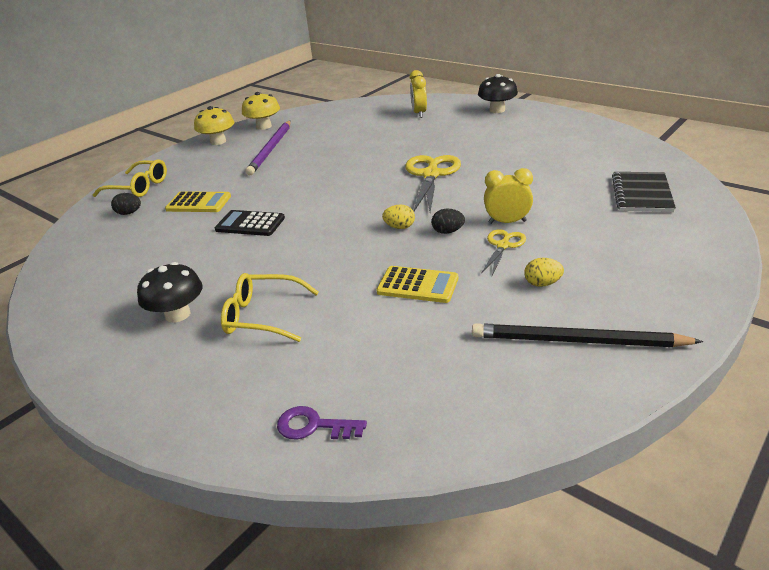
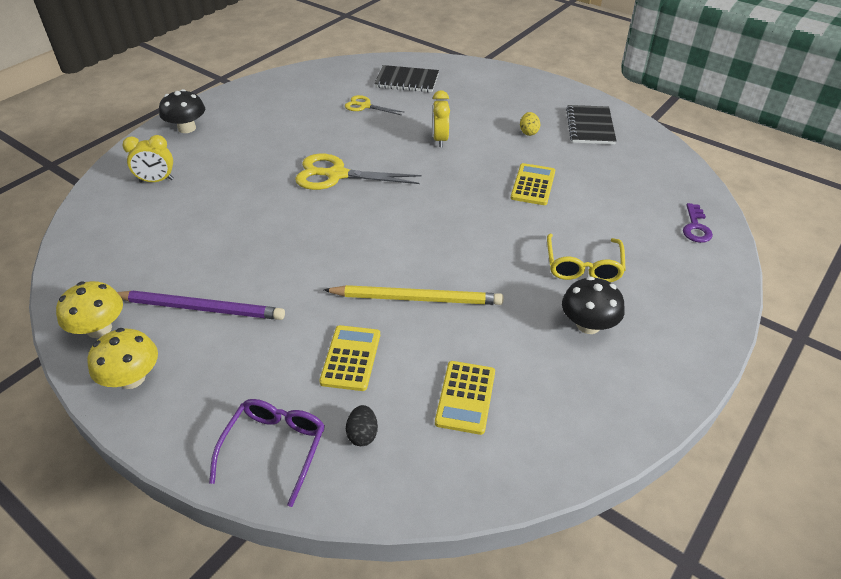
camera: 95 degrees left, 10 degrees up
yellow glasses [93,159,167,197] -> purple glasses [209,399,325,507]
black calculator [215,210,285,236] -> yellow pencil [324,285,504,305]
yellow egg [382,204,415,229] -> none
black egg [432,209,465,234] -> none
black pencil [472,323,703,347] -> black notebook [566,105,616,144]
yellow scissors [481,229,526,275] -> yellow scissors moved to [345,95,403,115]
none -> yellow calculator [435,361,495,435]

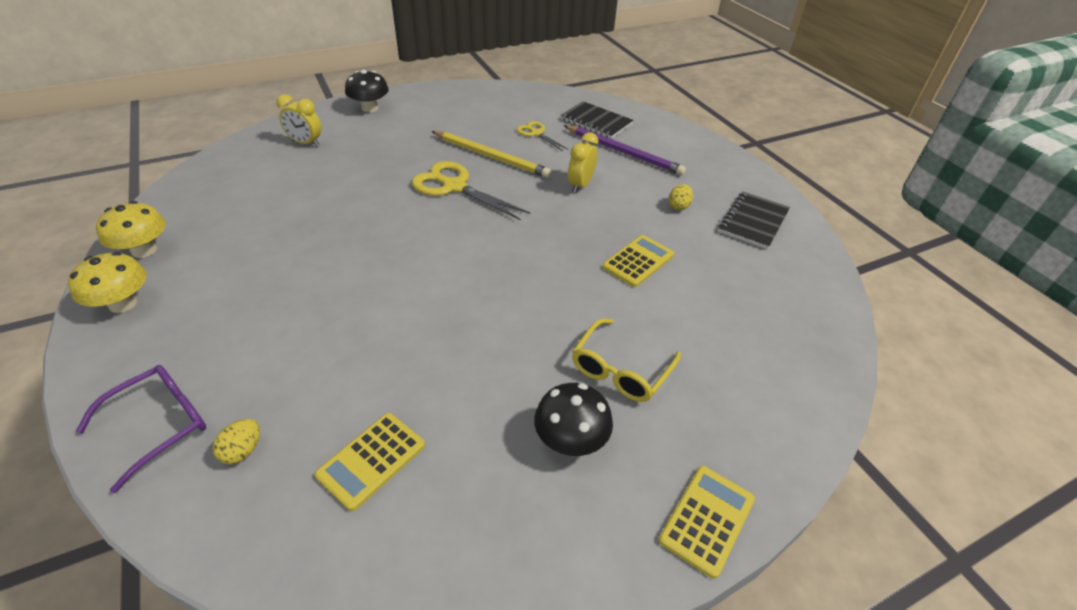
camera: 25 degrees right, 0 degrees up
purple pencil [117,290,285,320] -> purple pencil moved to [564,125,686,175]
yellow calculator [319,325,380,391] -> yellow calculator moved to [658,466,755,579]
yellow pencil [324,285,504,305] -> yellow pencil moved to [432,131,551,178]
black egg [346,405,378,446] -> yellow egg [213,419,260,464]
purple key [683,203,713,243] -> none

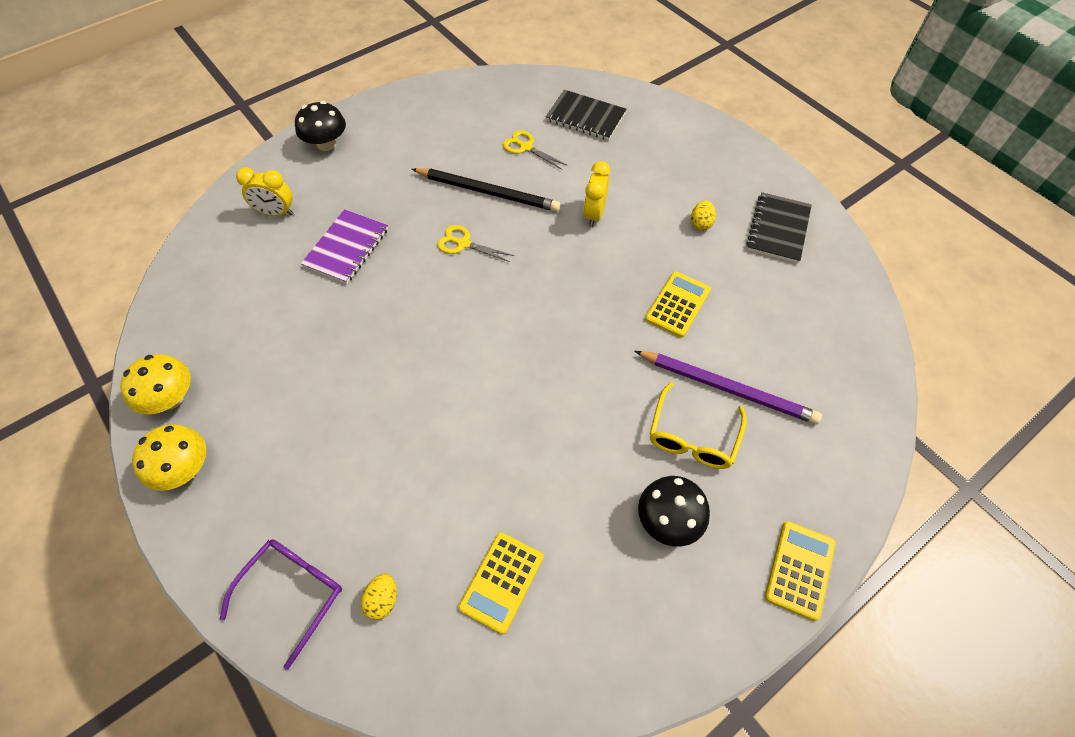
camera: 10 degrees left, 15 degrees up
yellow scissors [412,161,531,220] -> yellow scissors [437,225,514,262], size x0.56
yellow pencil [432,131,551,178] -> black pencil [412,168,560,212]
purple pencil [564,125,686,175] -> purple pencil moved to [635,351,822,424]
none -> purple notebook [301,209,388,284]

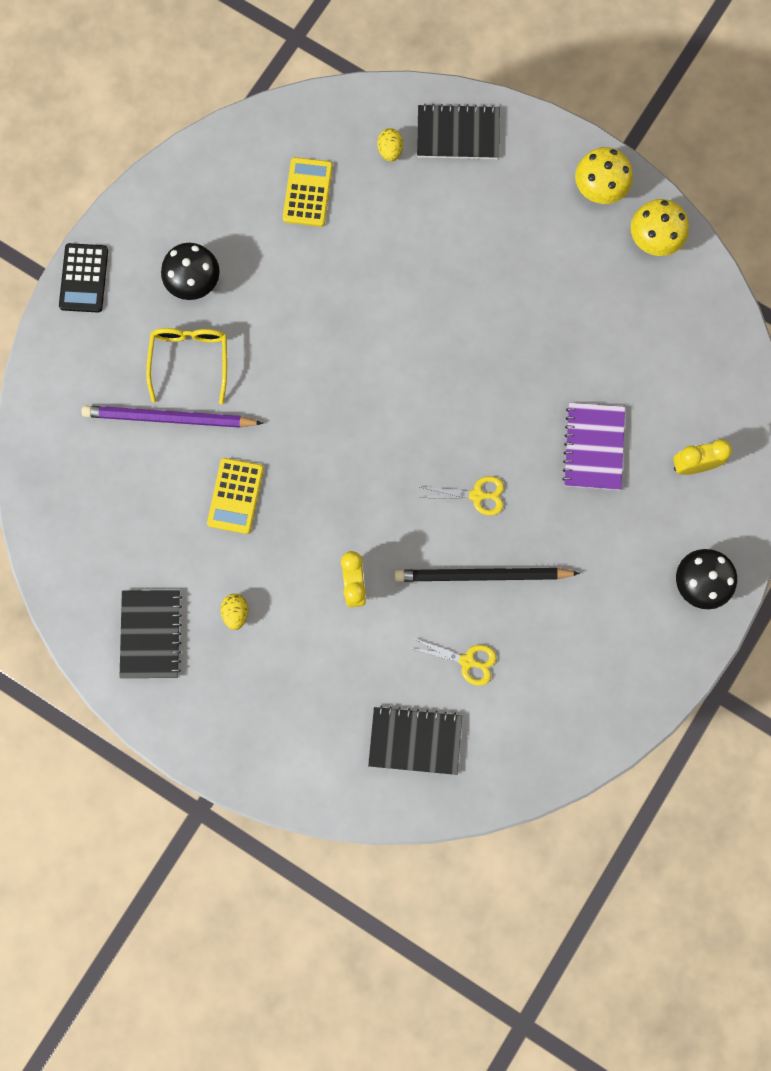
camera: 160 degrees right, 20 degrees up
purple glasses [219,539,342,670] -> black notebook [417,104,500,159]
yellow calculator [765,521,836,621] -> black calculator [59,243,108,313]

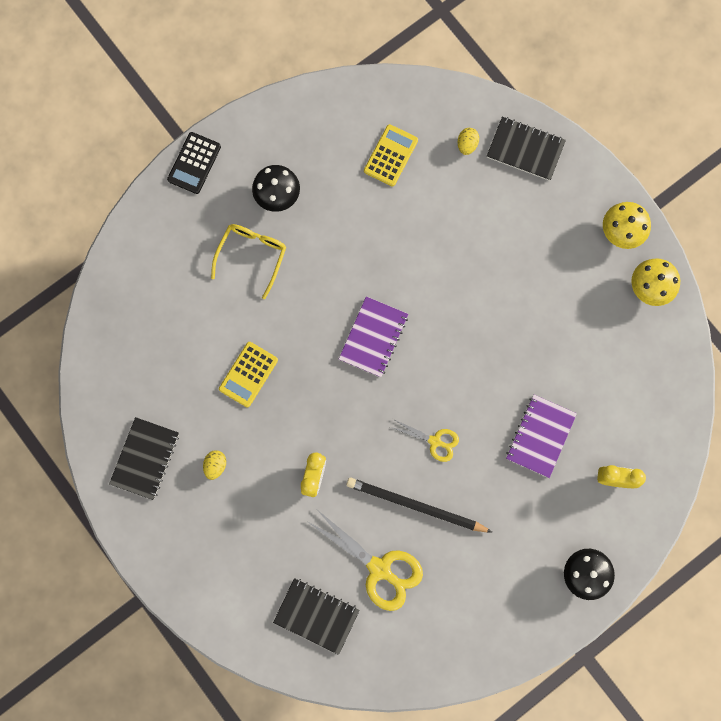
camera: 20 degrees right, 0 degrees up
purple pencil [82,406,263,428] -> none
yellow scissors [410,638,497,686] -> yellow scissors [308,511,423,611], size x1.79
none -> purple notebook [339,296,408,377]

